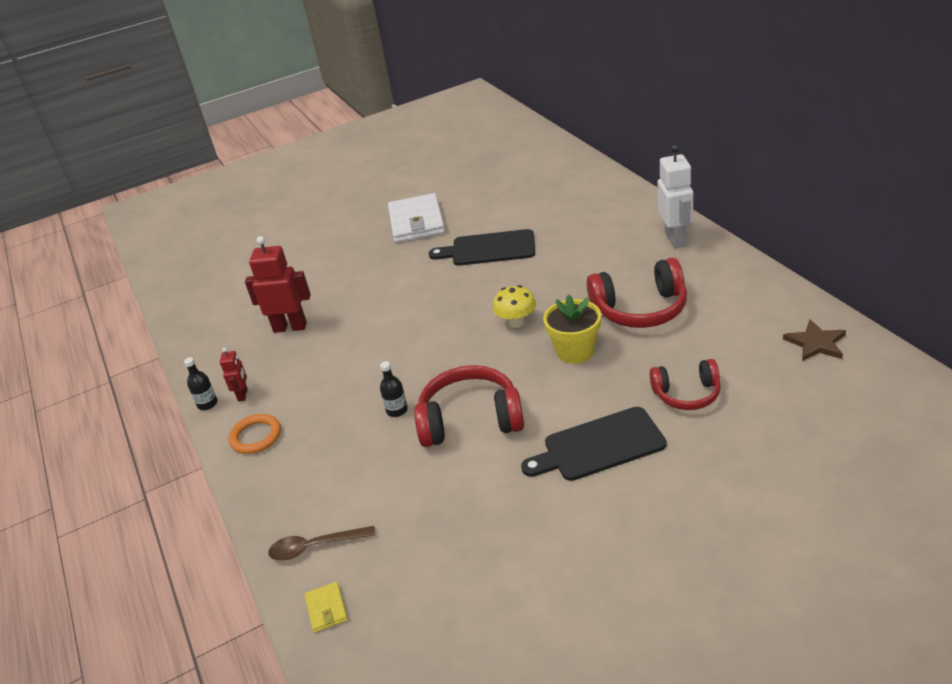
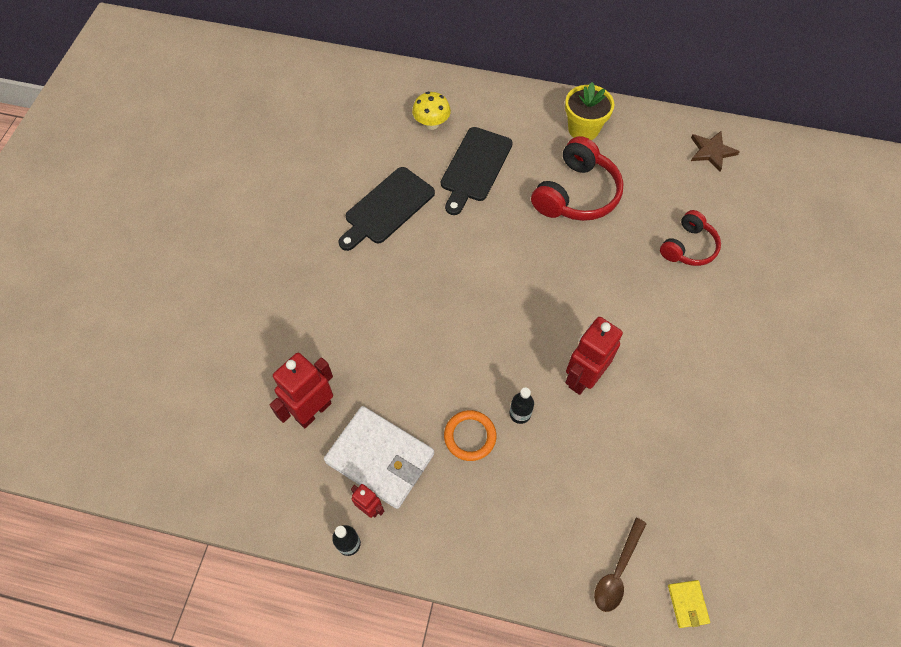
camera: 55 degrees left, 25 degrees up
orange ring [229,414,281,454] -> orange ring moved to [444,410,497,461]
yellow wallet [305,582,348,632] -> yellow wallet turned 60 degrees clockwise [668,580,710,628]
white wallet [388,193,445,243] -> white wallet moved to [324,406,434,509]
red headphones [414,365,524,447] -> red robot [565,317,623,395]
yellow mushroom [493,285,536,328] -> yellow mushroom moved to [412,92,451,130]
black cutting board [521,407,667,481] -> black cutting board moved to [441,127,513,215]
yellow flower pot [543,294,601,364] -> yellow flower pot moved to [565,82,615,140]
white robot [658,144,693,248] -> none

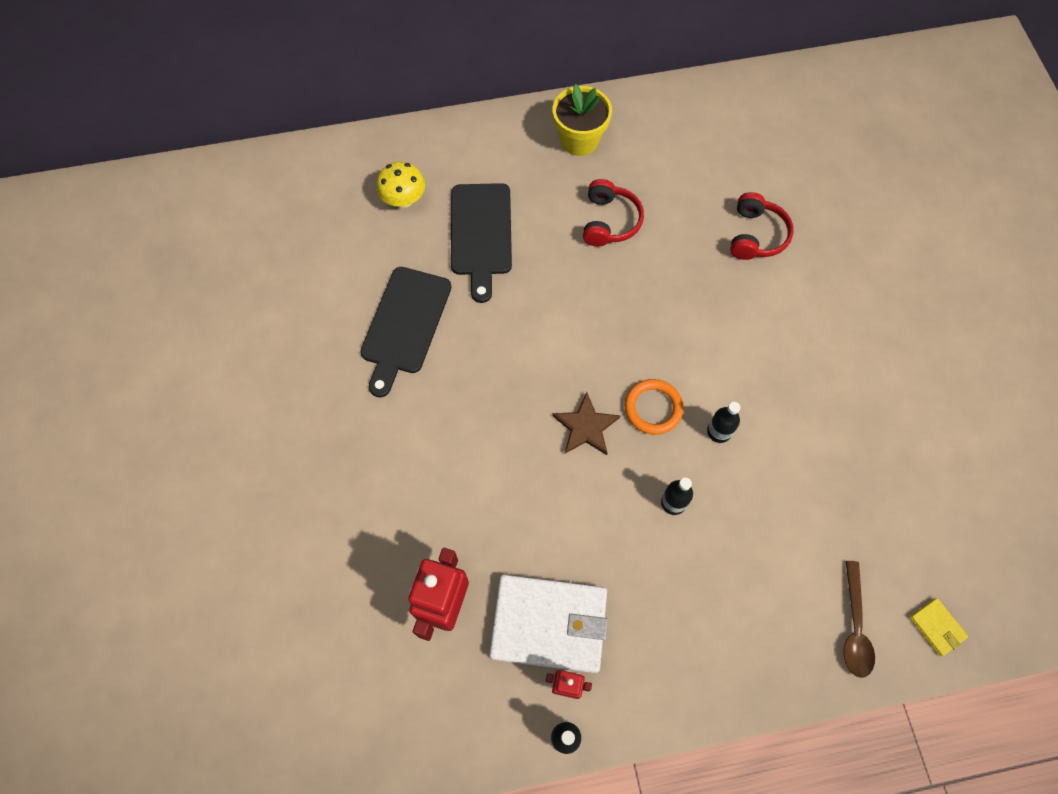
camera: 25 degrees left, 5 degrees up
orange ring [444,410,497,461] -> orange ring moved to [624,379,684,435]
red headphones [531,136,624,221] -> red headphones [583,179,644,246], size x0.63
red robot [565,317,623,395] -> black bottle [707,402,740,443]
brown star [691,131,740,172] -> brown star moved to [552,392,621,455]

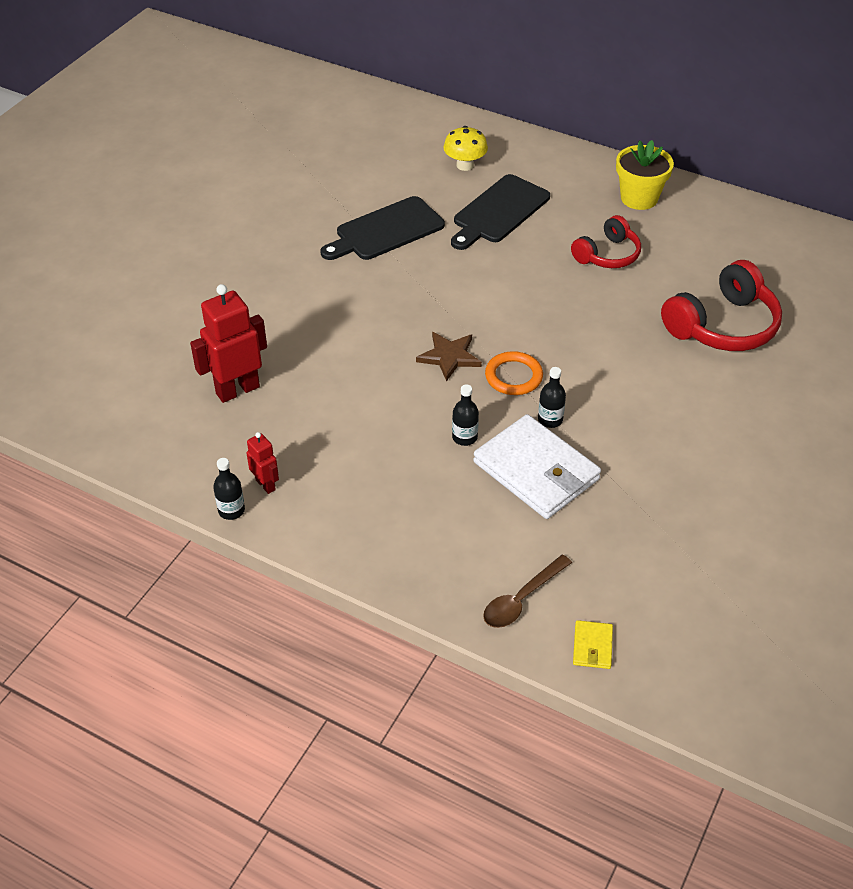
camera: 40 degrees right, 20 degrees down
white wallet [489,575,608,673] -> white wallet moved to [473,414,601,519]
red headphones [730,192,794,260] -> red headphones [661,260,782,351], size x1.59

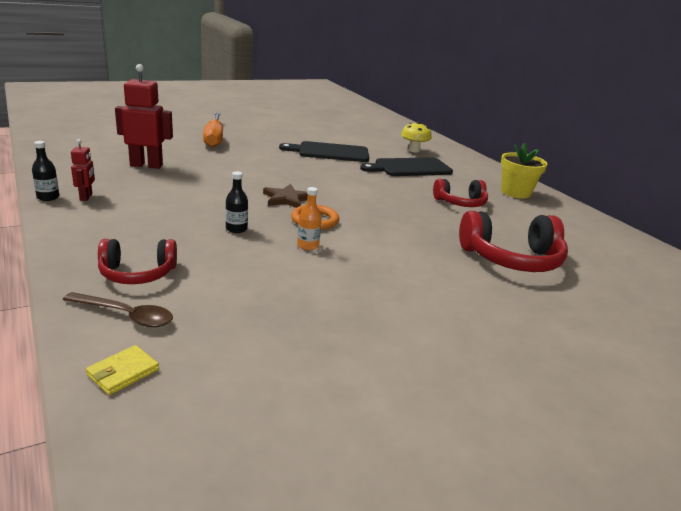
camera: 30 degrees right, 20 degrees down
white wallet [473,414,601,519] -> none
brown spoon [483,555,572,628] -> brown spoon turned 150 degrees counterclockwise [63,292,173,327]
black bottle [538,367,566,428] -> orange bottle [297,187,322,250]
none -> red headphones [98,239,177,284]
none -> orange screwdriver [203,112,223,148]

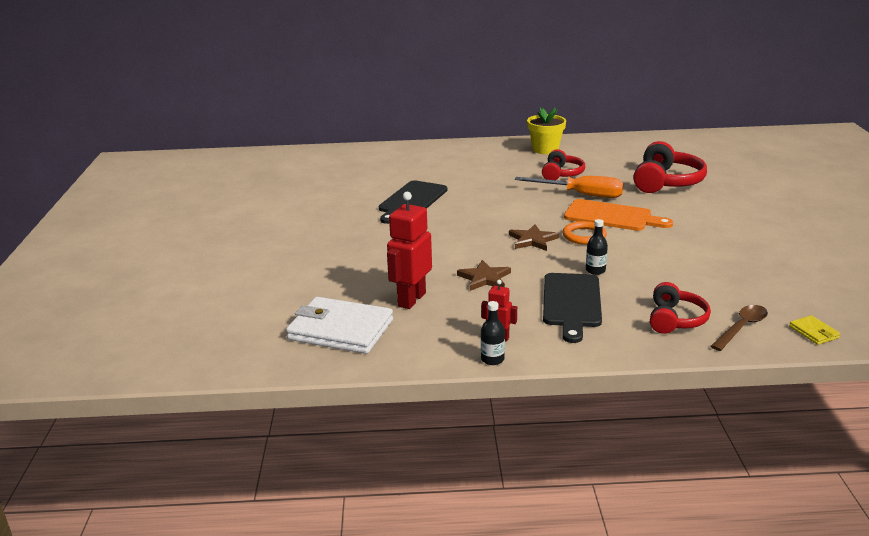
camera: 60 degrees left, 0 degrees up
orange screwdriver [203,112,223,148] -> orange screwdriver moved to [515,176,623,198]
orange bottle [297,187,322,250] -> none
black cutting board [360,157,453,176] -> black cutting board moved to [543,273,602,343]
yellow mushroom [401,121,432,152] -> none
none -> white wallet [286,297,393,354]
none -> brown star [457,260,511,291]
none -> orange cutting board [564,199,673,231]

